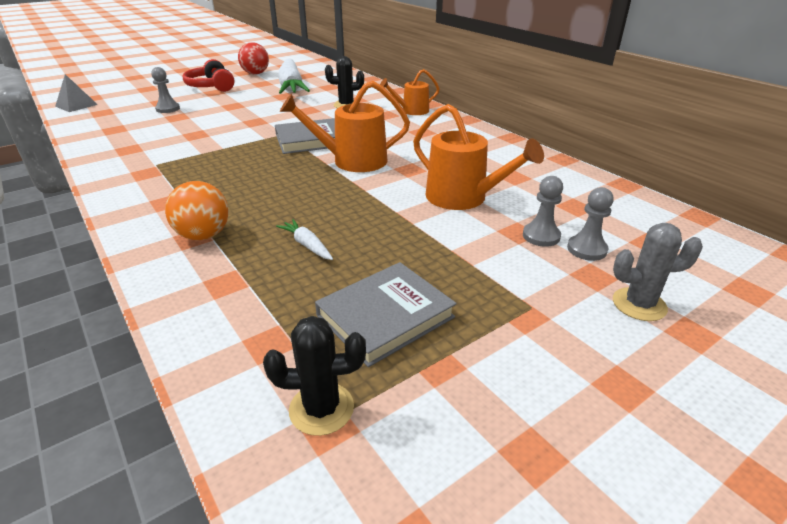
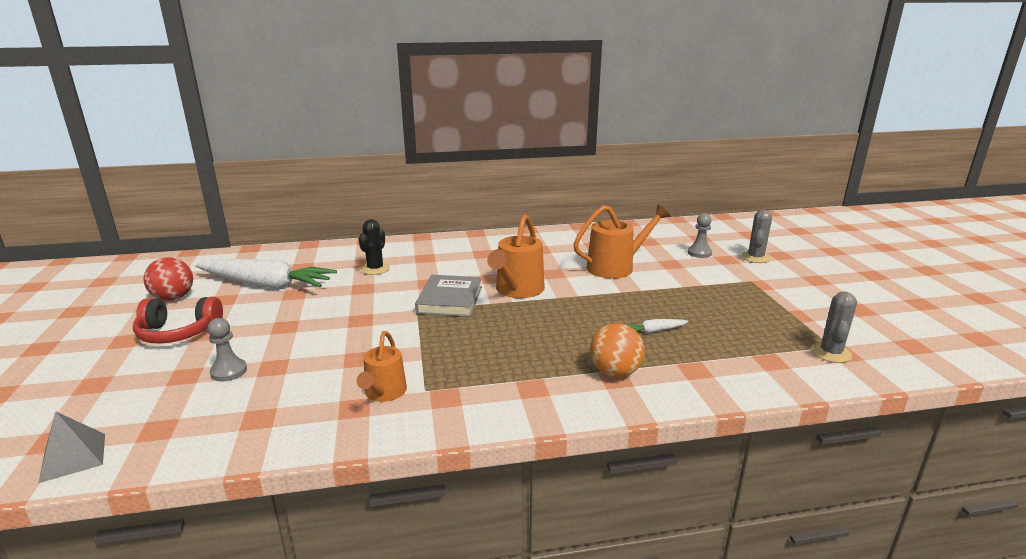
camera: 65 degrees left, 10 degrees down
black cactus [263,316,366,436] -> grey cactus [811,292,857,363]
grey book [315,262,457,367] -> none
orange watering can [380,69,440,115] -> orange watering can moved to [357,331,407,402]
grey pawn [523,176,563,247] -> none

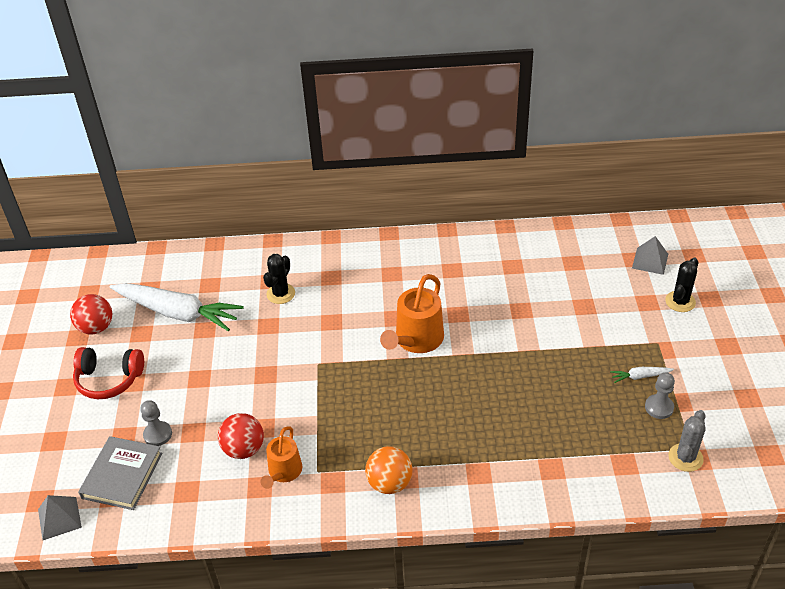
camera: 10 degrees right, 20 degrees up
grey book [415,275,482,317] -> grey book moved to [78,436,163,510]
orange watering can [573,205,670,279] -> none
orange ball [590,323,645,377] -> orange ball moved to [365,446,413,494]
white carrot [627,319,688,333] -> white carrot moved to [610,367,674,383]
grey pawn [688,213,712,258] -> grey pawn moved to [645,373,675,419]
grey cactus [741,210,772,263] -> black cactus [665,257,698,312]
none -> red ball [218,413,264,459]
none -> grey pyramid [632,236,668,275]

